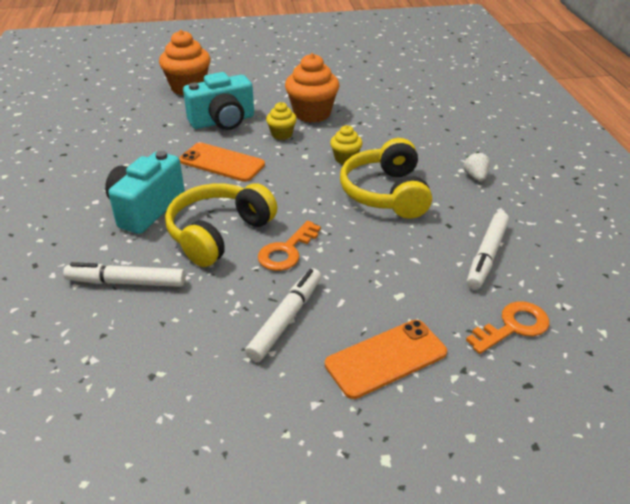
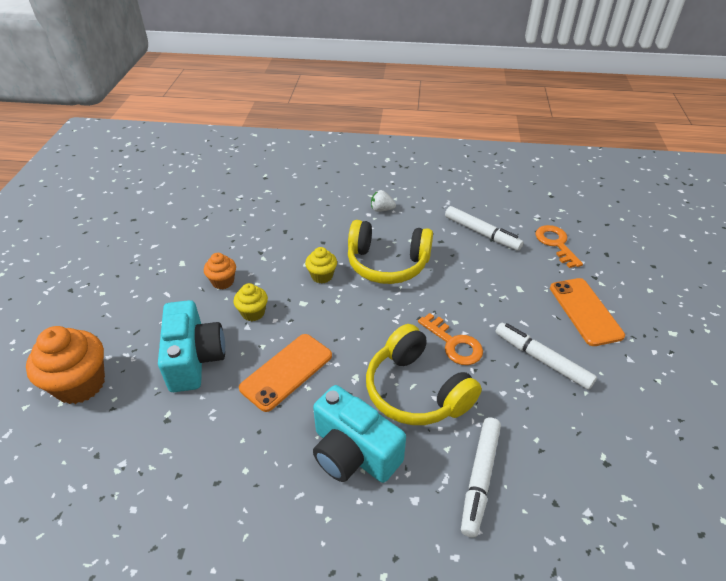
camera: 75 degrees left, 5 degrees up
orange cupcake [285,53,339,123] -> orange cupcake [204,253,236,289], size x0.54

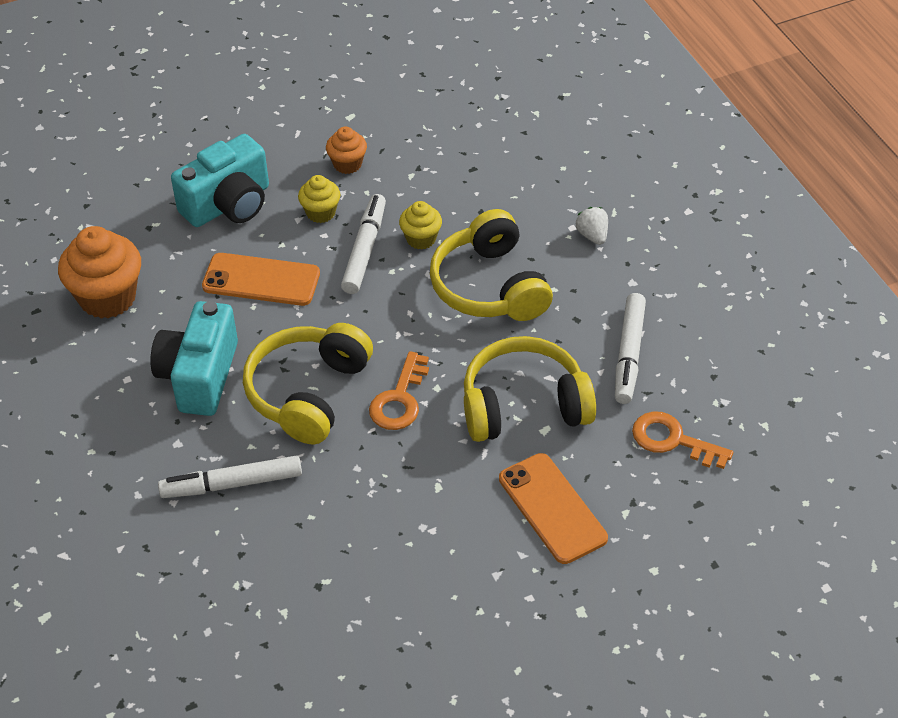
camera: 60 degrees right, 5 degrees up
orange cupcake [26,326,105,404] -> orange cupcake moved to [58,226,141,319]
white marker [495,323,597,390] -> white marker moved to [341,194,386,294]
orange key [535,225,583,268] -> orange key turned 105 degrees counterclockwise [632,411,733,469]
orange phone [550,278,625,346] -> orange phone turned 75 degrees counterclockwise [499,453,608,564]
none -> yellow headphones [464,336,596,442]

